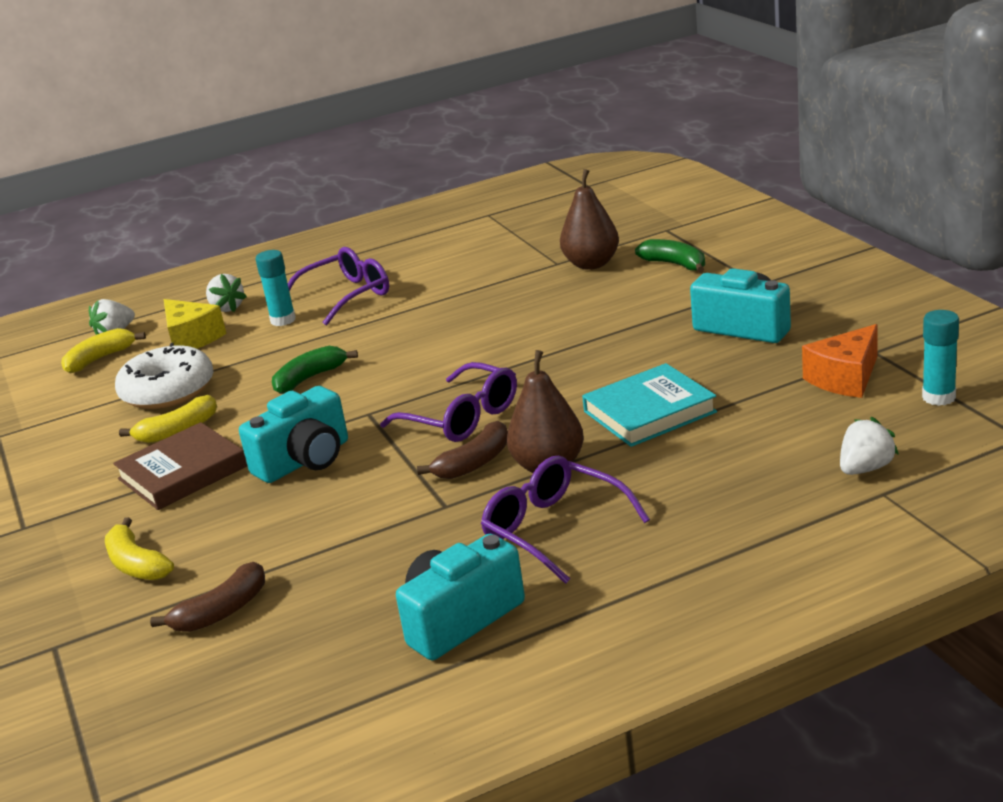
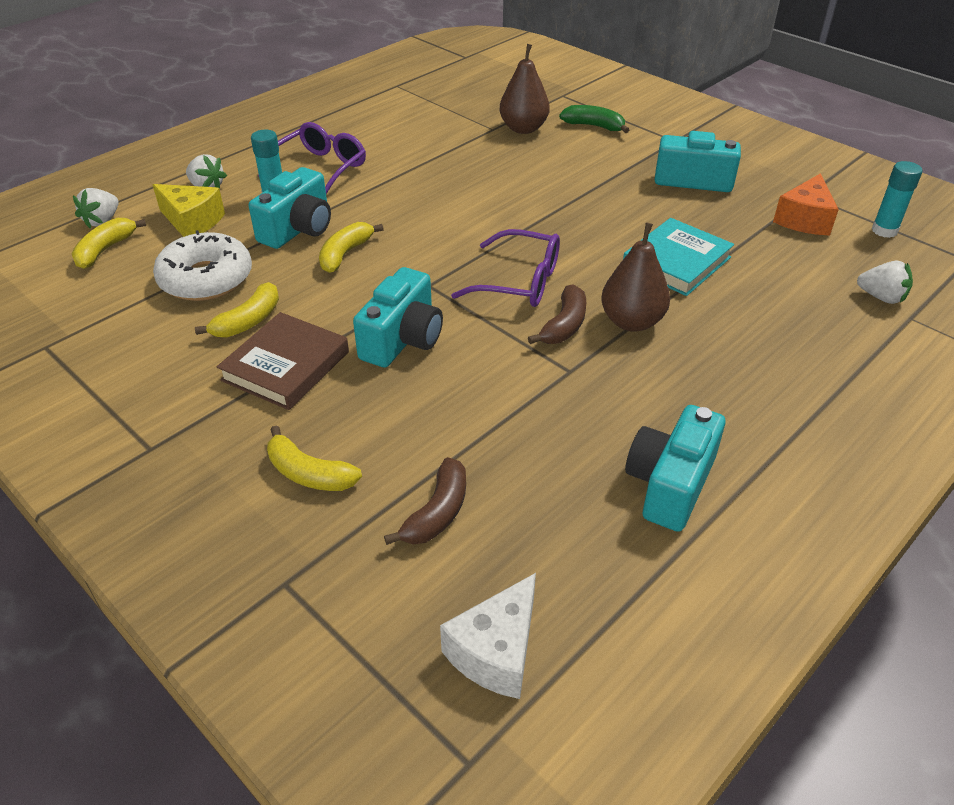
camera: 25 degrees left, 15 degrees up
green banana [272,346,358,394] -> yellow banana [319,222,384,273]
purple glasses [481,456,650,584] -> none
white strawberry [840,417,899,475] -> white strawberry turned 90 degrees clockwise [857,261,913,304]
none -> turquoise camera [249,167,331,249]
none -> white cheese [440,573,536,699]

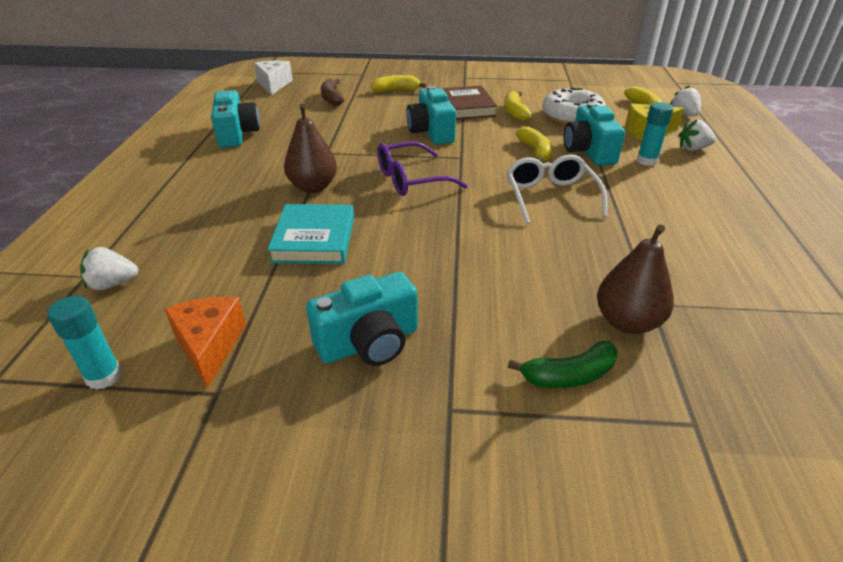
camera: 140 degrees right, 5 degrees down
purple glasses [258,122,366,194] -> none
brown banana [528,285,586,344] -> none
none -> white glasses [506,155,607,224]

